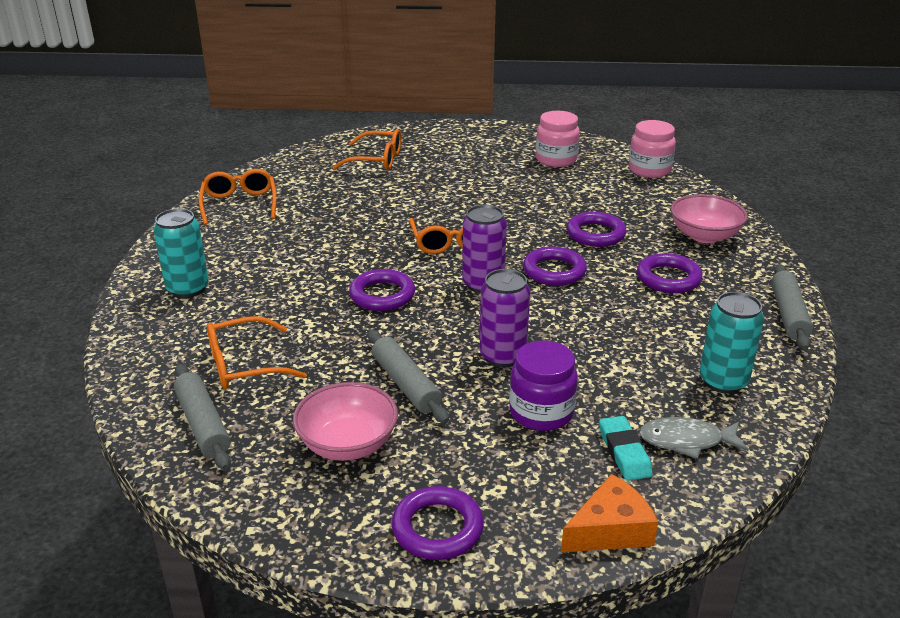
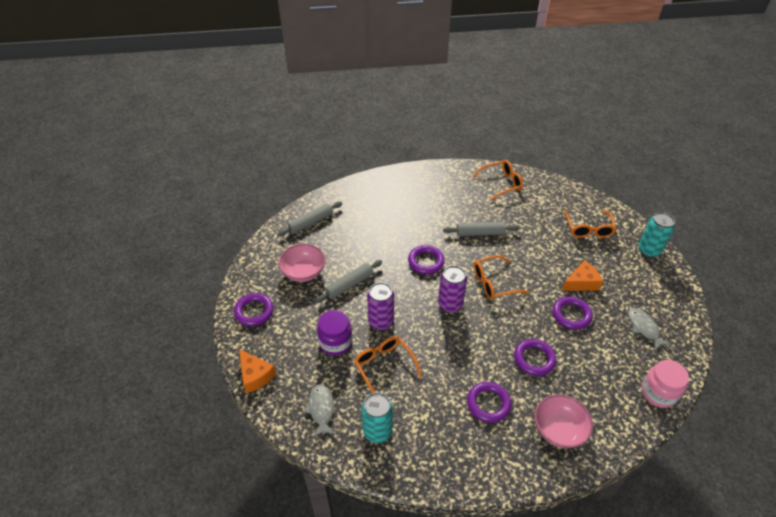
camera: 80 degrees right, 15 degrees up
turquoise can [153,209,209,298] -> turquoise can moved to [638,212,675,258]
orange glasses [207,316,307,389] -> orange glasses moved to [354,336,422,393]
purple ring [523,247,587,286] -> purple ring moved to [553,296,593,330]
pink jar [536,111,580,167] -> grey fish [628,308,672,351]
turquoise eraser [599,416,653,481] -> none
grey rolling pin [771,264,813,350] -> grey rolling pin moved to [443,222,519,236]
none -> orange cheese [562,260,603,291]

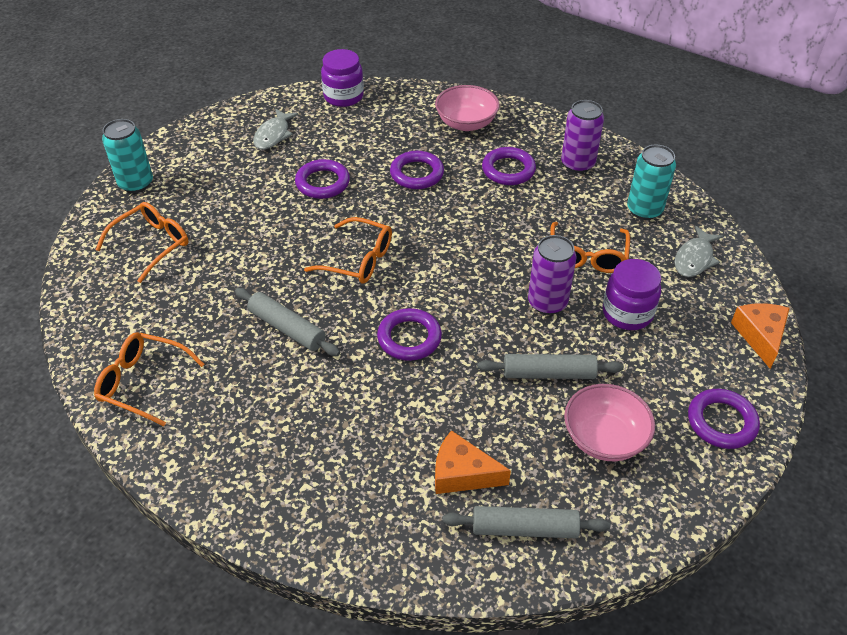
camera: 140 degrees left, 0 degrees up
purple can [438,265,467,313] -> purple can moved to [561,100,604,173]
orange cheese [562,260,603,291] -> orange cheese moved to [435,430,511,494]
pink jar [642,360,689,408] -> purple jar [321,49,364,107]

